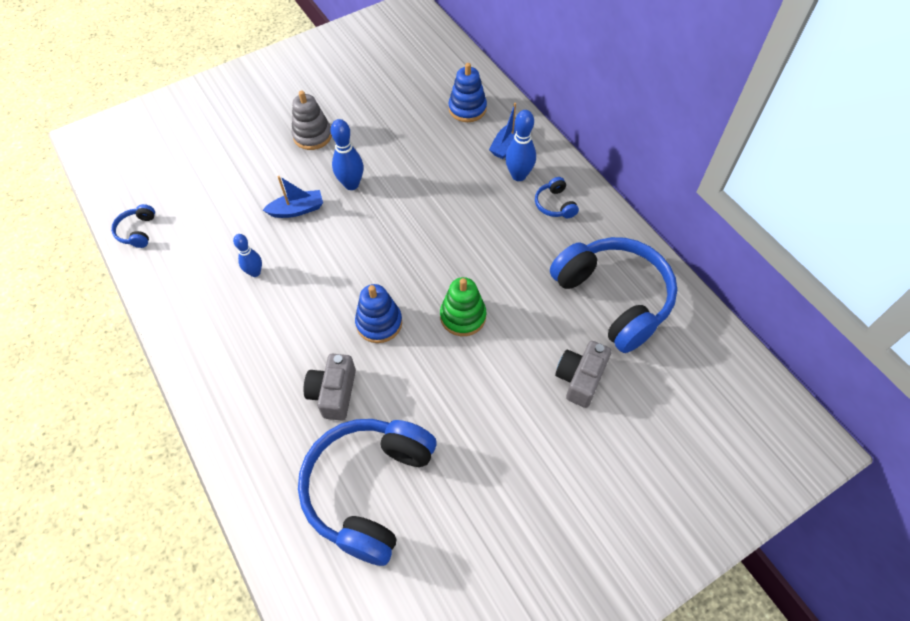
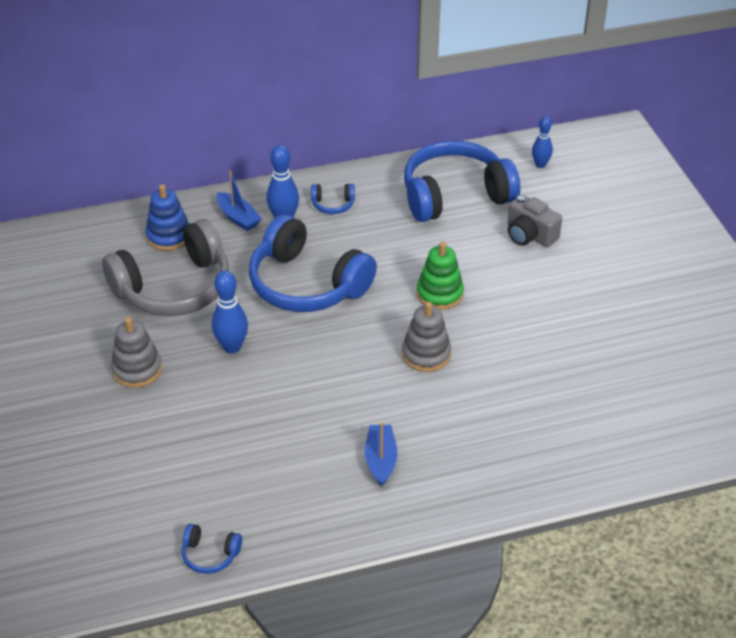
camera: 75 degrees left, 15 degrees down
blue bowling pin [233,234,262,277] -> blue bowling pin moved to [532,116,553,168]
blue boat [263,176,323,218] -> blue boat moved to [365,422,398,486]
blue headphones [298,419,436,566] -> blue headphones moved to [249,214,377,312]
grey camera [303,354,356,421] -> none
blue stacking toy [355,284,402,343] -> grey stacking toy [402,302,451,372]
none -> grey headphones [102,219,229,316]

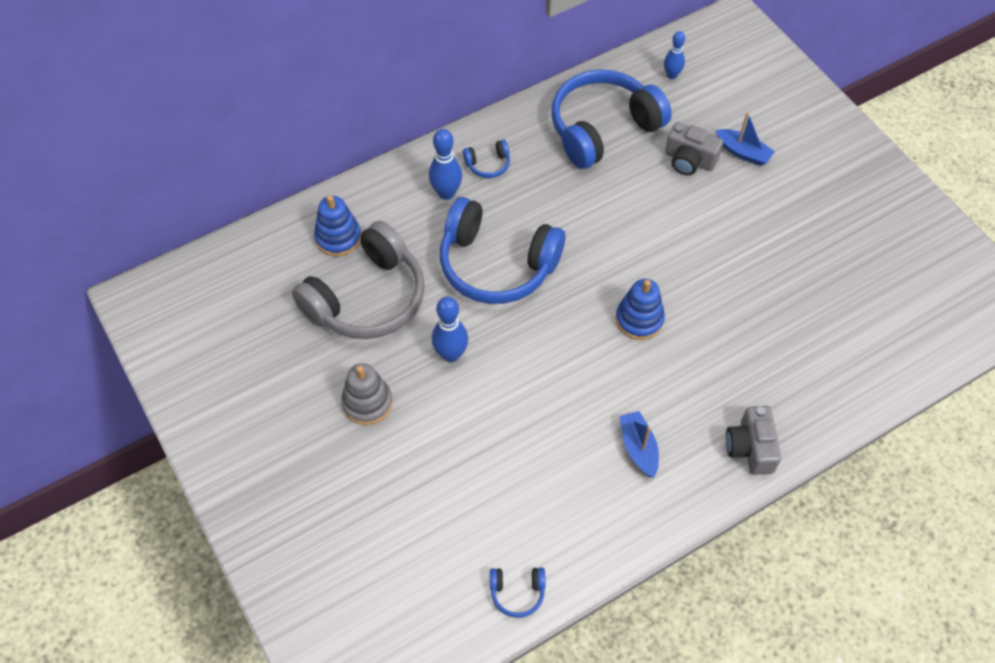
camera: 15 degrees left, 15 degrees up
blue boat [216,171,262,231] -> blue boat moved to [716,112,775,166]
grey stacking toy [402,302,451,372] -> blue stacking toy [616,279,665,340]
green stacking toy [417,242,464,310] -> none
none -> grey camera [726,406,781,475]

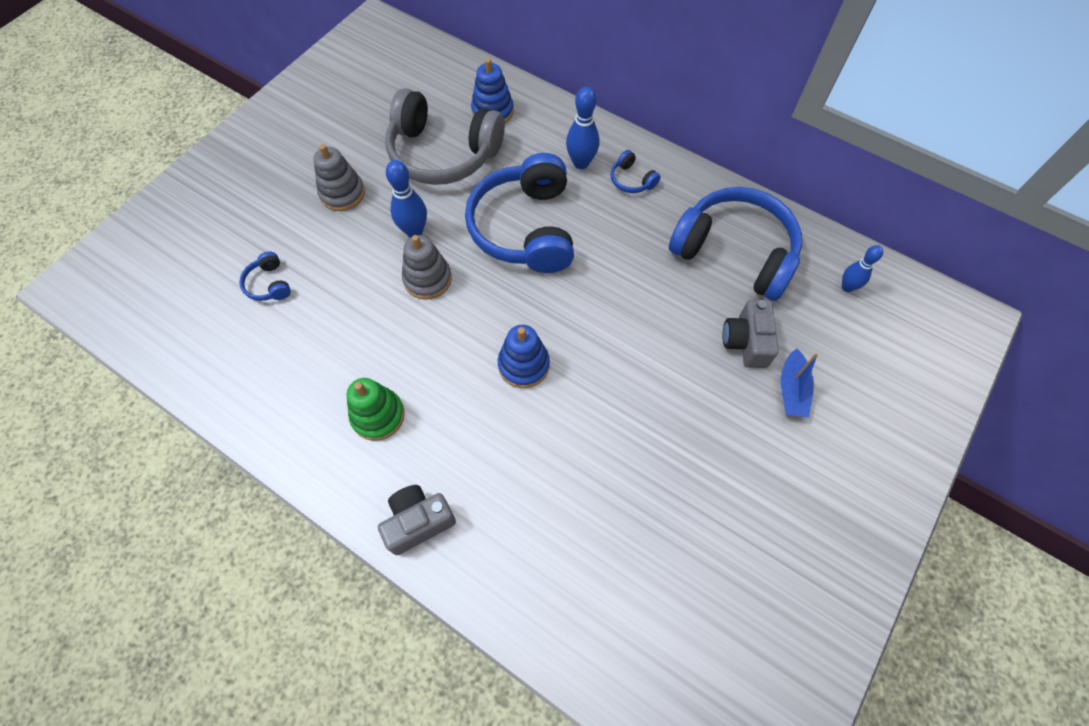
camera: 65 degrees right, 5 degrees up
blue headphones [490,568,546,618] -> blue headphones moved to [239,251,291,301]
blue boat [619,411,659,478] -> green stacking toy [347,378,405,441]
none -> grey stacking toy [402,235,452,300]

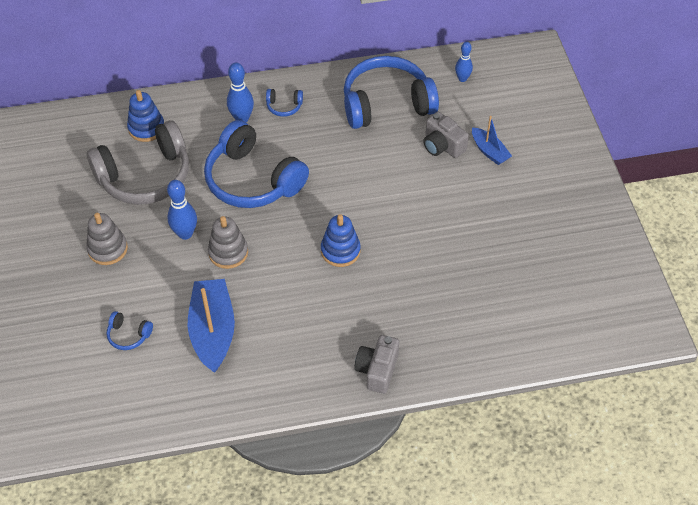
camera: 45 degrees left, 10 degrees down
green stacking toy [347,378,405,441] -> none
none -> blue boat [188,279,235,373]

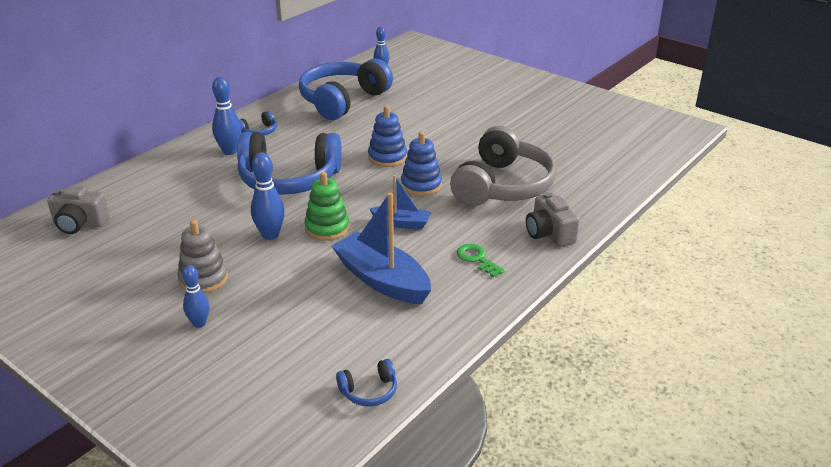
camera: 40 degrees left, 20 degrees down
grey headphones [87,120,189,205] -> grey headphones moved to [450,126,557,206]
blue headphones [106,311,153,350] -> blue headphones moved to [336,359,397,406]
blue stacking toy [127,90,164,142] -> blue stacking toy moved to [368,105,407,167]
grey stacking toy [208,216,248,269] -> green stacking toy [304,172,349,241]
grey camera [423,112,469,158] -> grey camera moved to [47,186,109,234]
blue boat [472,116,512,165] -> blue boat moved to [370,175,431,230]
none -> blue bowling pin [182,265,210,328]
none -> green key [457,244,505,278]

